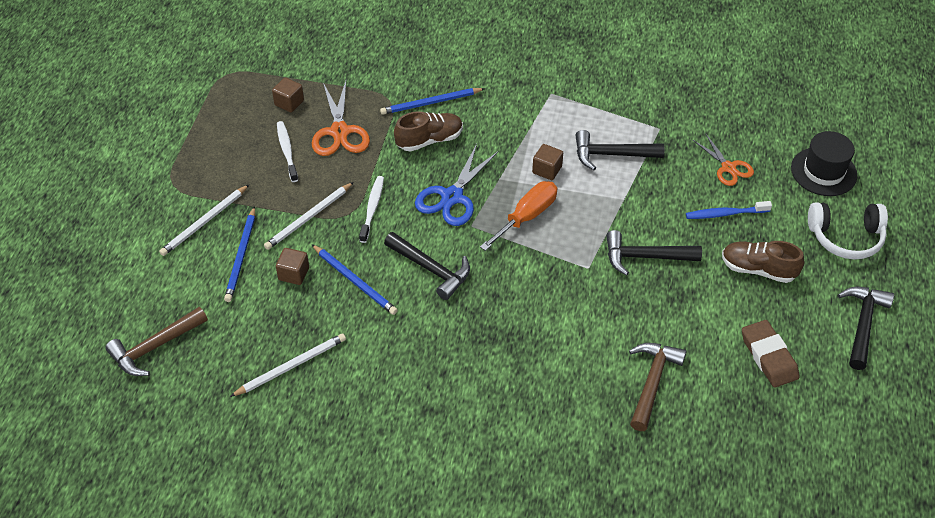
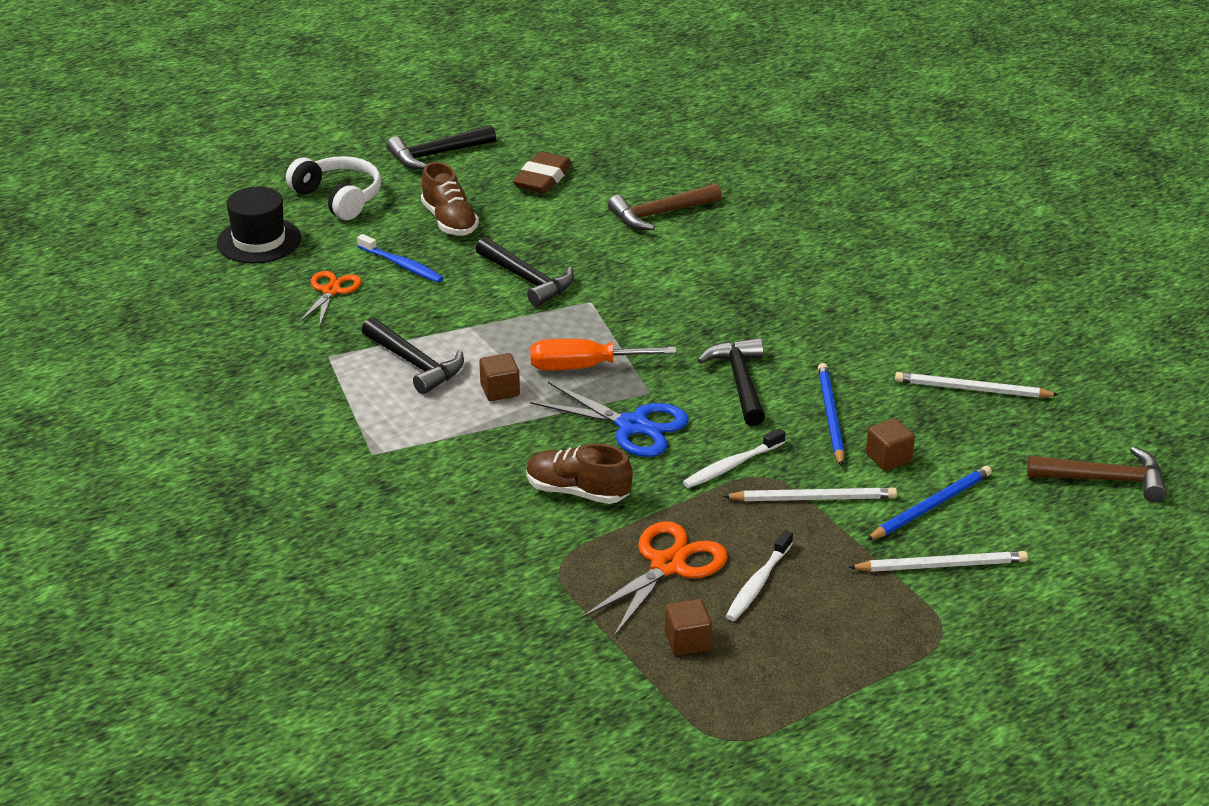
camera: 135 degrees left, 15 degrees down
blue pencil [380,88,485,115] -> none
blue scissors [415,144,499,226] -> blue scissors turned 45 degrees clockwise [530,382,689,457]

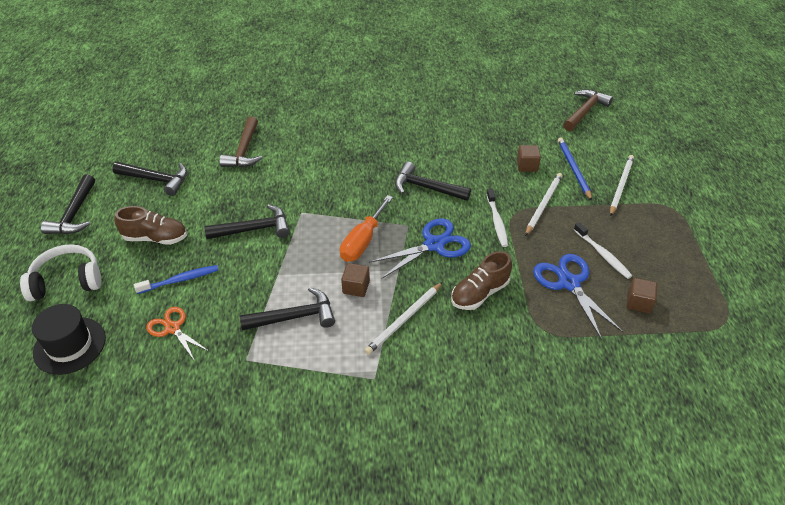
camera: 60 degrees left, 10 degrees up
brown eraser [513,152,572,194] -> black hammer [112,162,187,196]
orange scissors [581,521,728,637] -> blue scissors [533,254,623,340]
blue pencil [818,363,844,466] -> none
white pencil [895,372,1059,398] -> white pencil moved to [364,282,443,355]

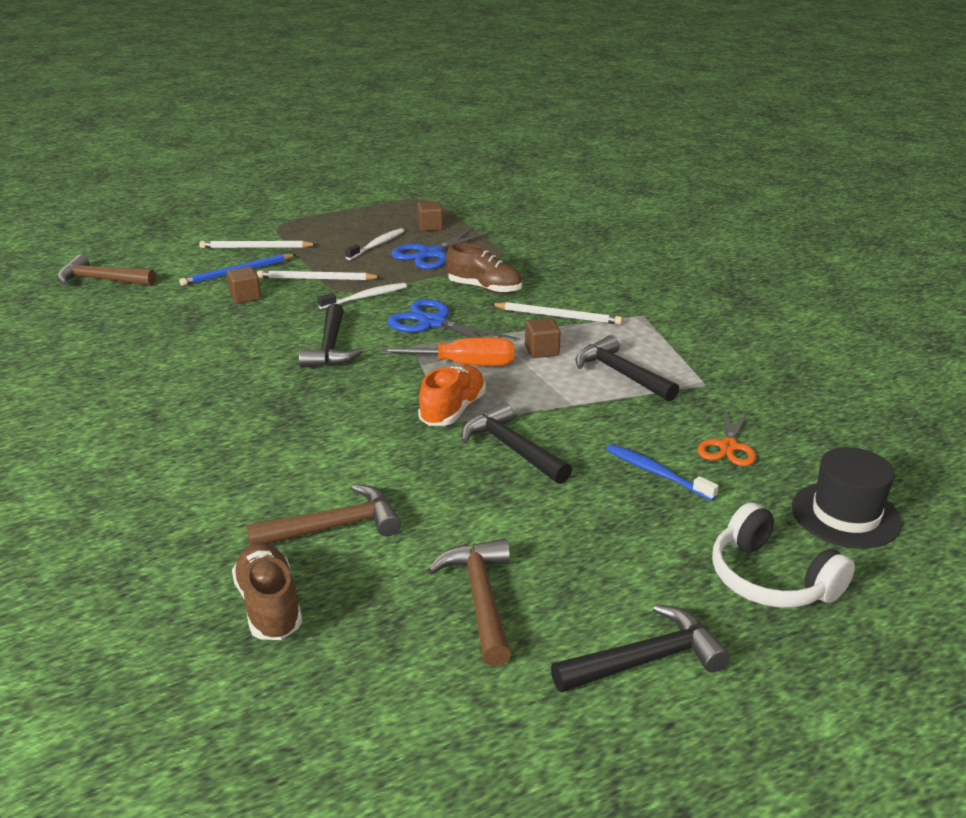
camera: 115 degrees left, 15 degrees down
black hammer [112,162,187,196] -> brown hammer [428,539,511,666]
brown shoe [114,206,187,245] -> brown shoe moved to [232,542,302,640]
none -> orange shoe [418,365,486,426]

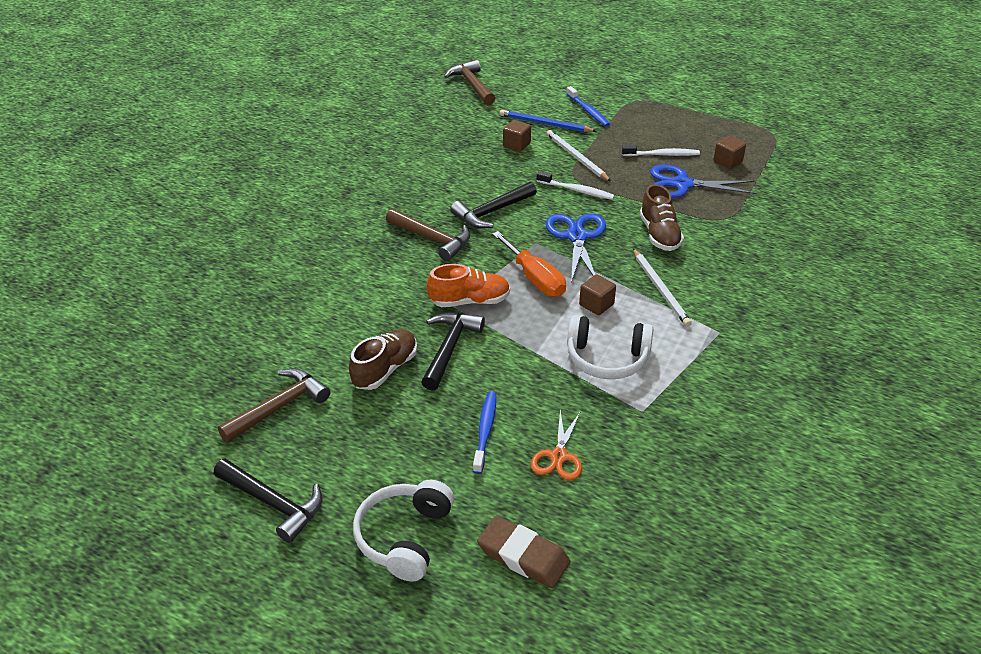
camera: 55 degrees right, 10 degrees up
white pencil [199,241,317,248] -> blue toothbrush [566,86,610,127]
brown shoe [232,542,302,640] -> brown shoe moved to [349,329,417,390]
brown hammer [246,484,401,545] -> brown hammer moved to [386,209,470,261]
black hammer [575,335,679,402] -> white headphones [567,315,653,379]
orange scissors [698,408,756,466] -> orange scissors turned 60 degrees counterclockwise [531,410,582,480]
black hat [792,447,902,549] -> brown eraser [477,516,570,588]

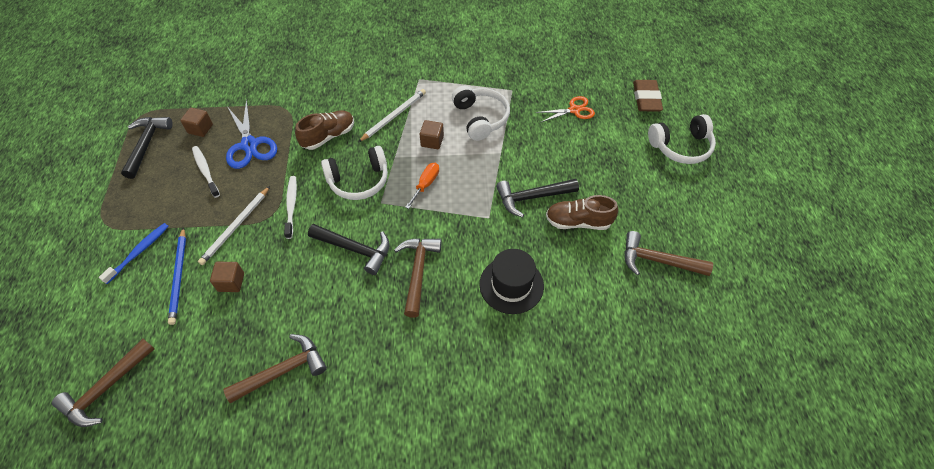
camera: 120 degrees left, 15 degrees up
black hammer [214,459,322,543] -> black hammer moved to [121,117,173,179]
orange shoe [427,264,510,307] -> none
blue toothbrush [473,391,496,474] -> none
orange screwdriver [492,231,566,297] -> orange screwdriver [405,163,439,209], size x0.65
blue scissors [546,213,606,283] -> white headphones [321,146,388,200]
none -> brown hammer [223,334,327,403]
none -> black hat [480,249,544,314]

